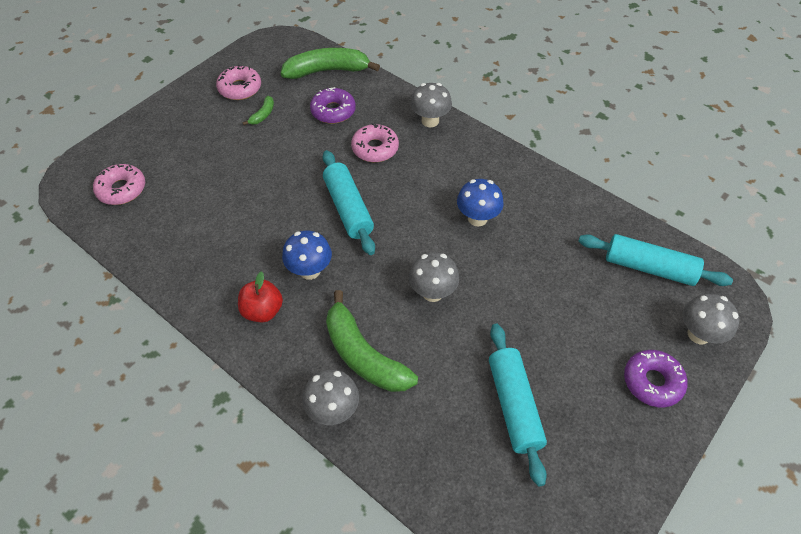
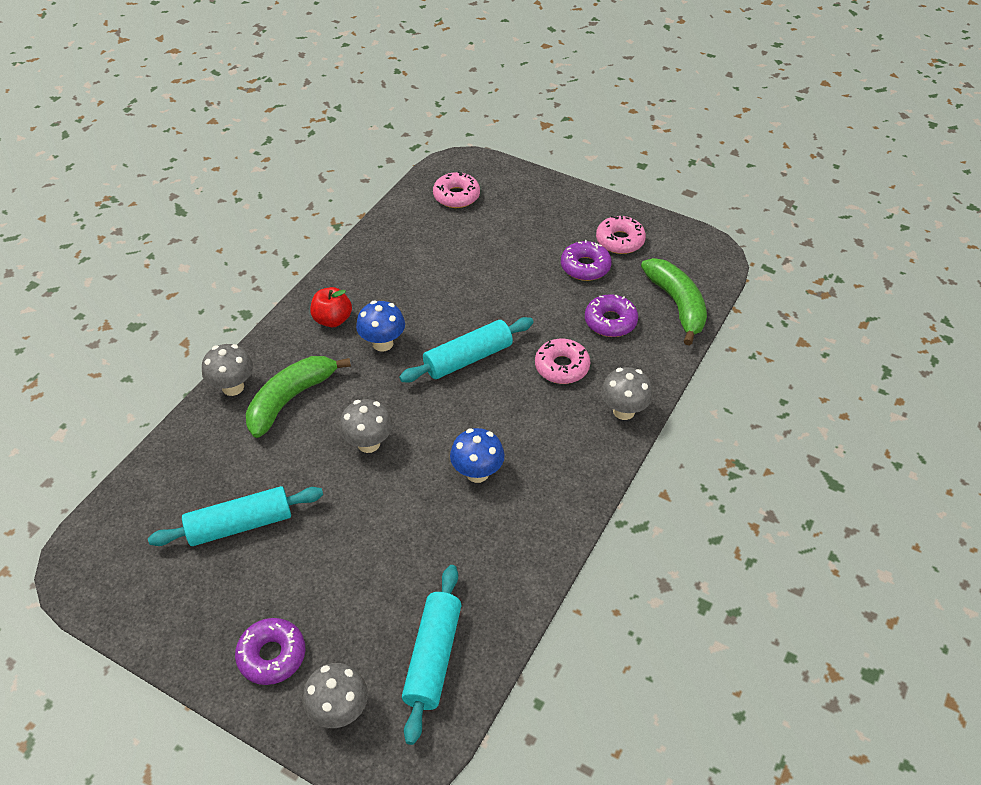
camera: 80 degrees right, 5 degrees down
green banana [243,96,274,125] -> purple donut [561,240,612,281]

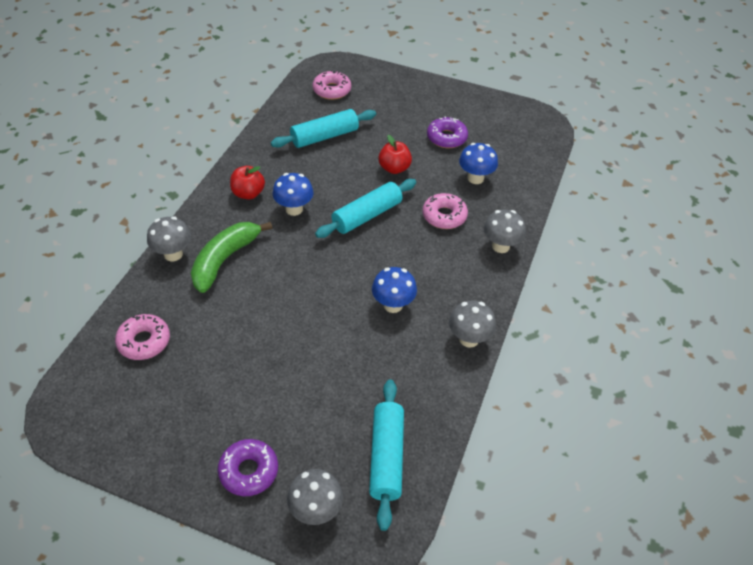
camera: 10 degrees left, 0 degrees up
turquoise rolling pin [148,486,323,546] -> turquoise rolling pin moved to [271,109,376,148]
grey mushroom [339,399,393,453] -> grey mushroom moved to [449,301,496,348]
purple donut [585,294,638,337] -> blue mushroom [459,143,498,184]
pink donut [596,216,646,254] -> pink donut moved to [115,314,170,360]
green banana [641,258,707,346] -> none
none -> red apple [378,135,412,174]

